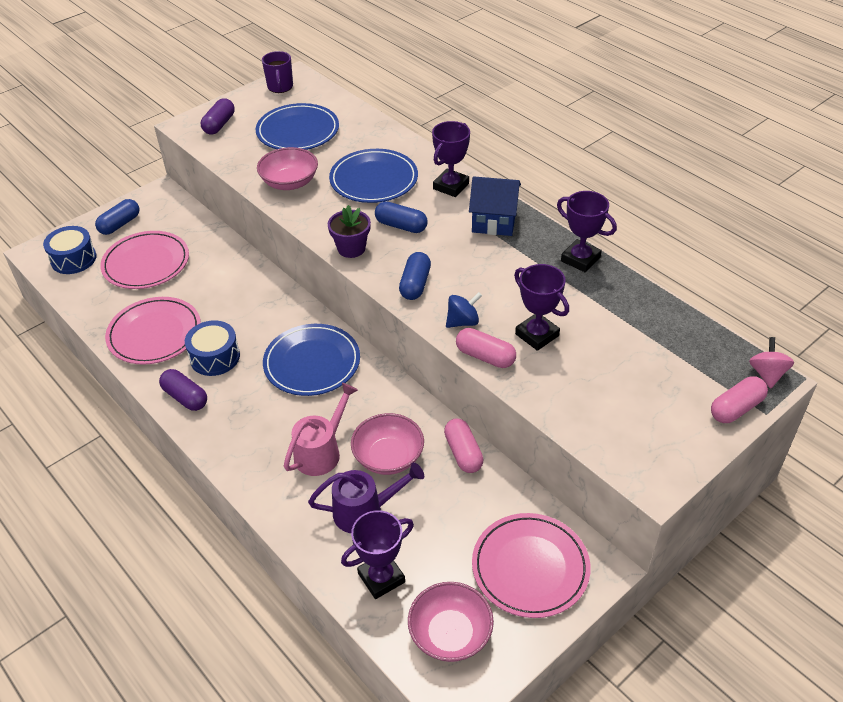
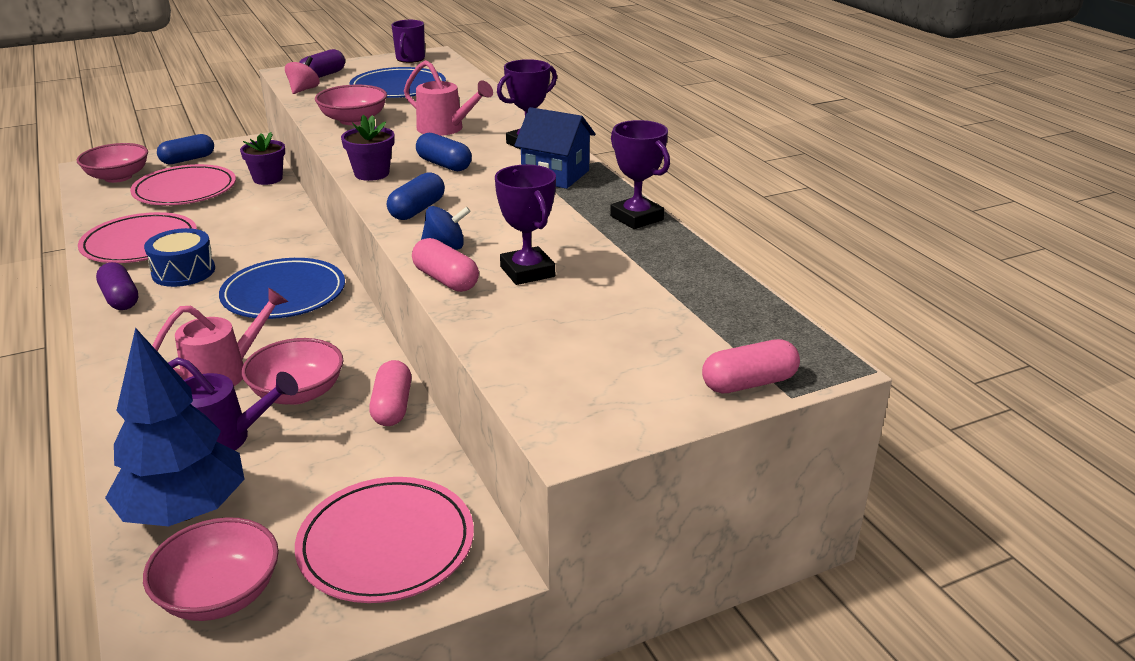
camera: 15 degrees right, 15 degrees down
blue drum [43,226,96,274] -> pink bowl [77,143,148,183]
blue plate [329,149,418,203] -> pink watering can [404,60,493,136]
purple trophy [341,510,414,599] -> blue tree [105,328,245,527]
pink spinning top [749,337,794,389] -> pink spinning top moved to [285,56,320,94]
none -> purple flower pot [240,132,285,185]

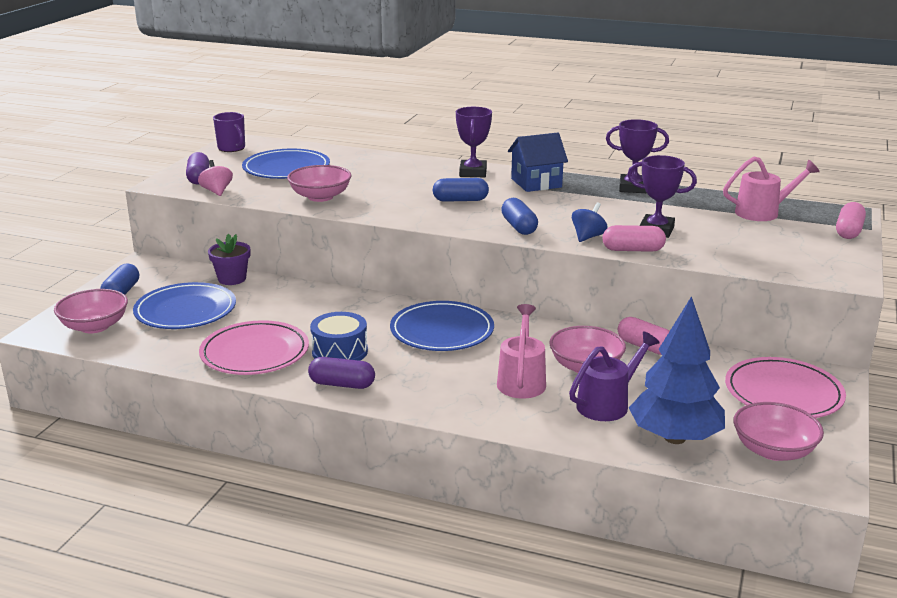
camera: 45 degrees left, 5 degrees down
pink plate [130,164,236,205] -> blue plate [133,282,236,329]
purple flower pot [341,115,394,181] -> none
pink watering can [404,60,493,136] -> pink watering can moved to [723,157,820,221]

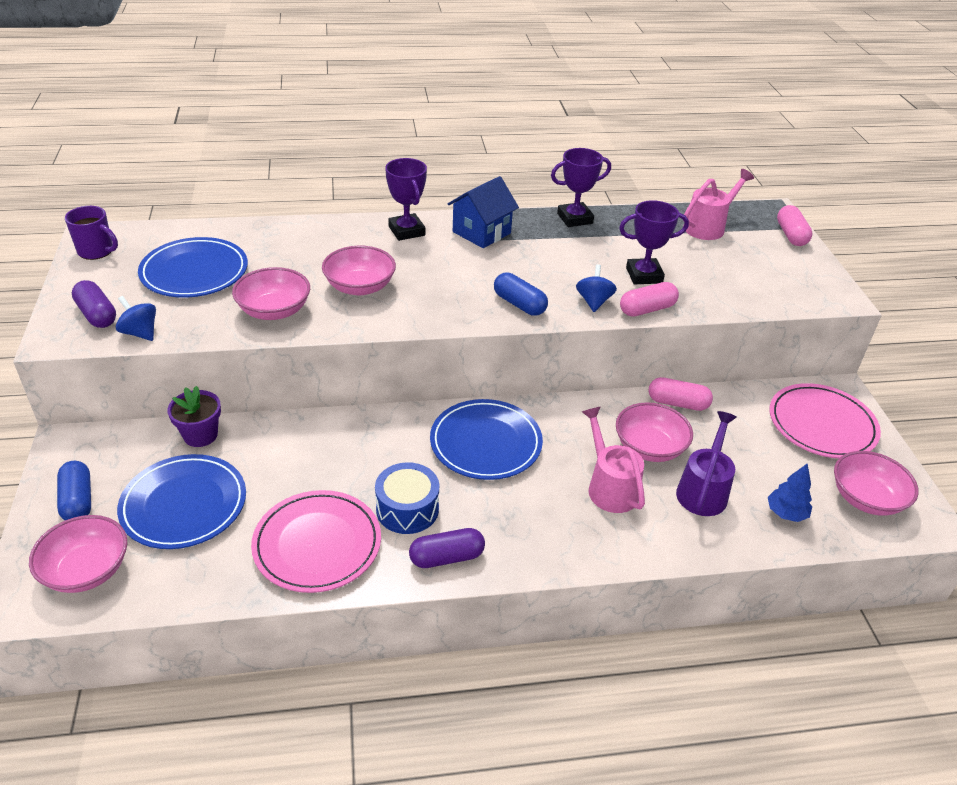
camera: 30 degrees left, 15 degrees up
pink spinning top [198,160,233,196] -> blue spinning top [116,296,156,341]
blue capsule [433,178,489,202] -> none
blue tree [629,296,725,444] -> blue tree [768,463,812,522], size x0.48
none -> pink bowl [322,246,396,295]

